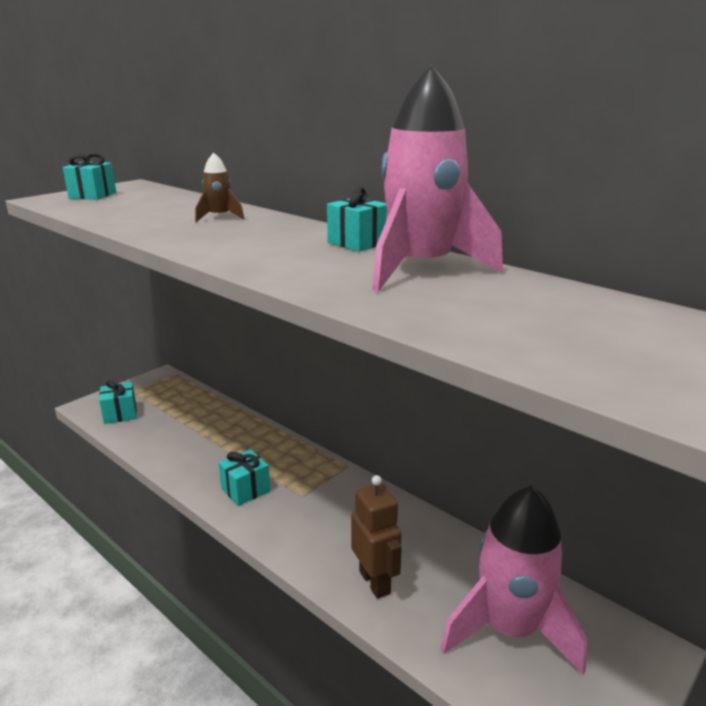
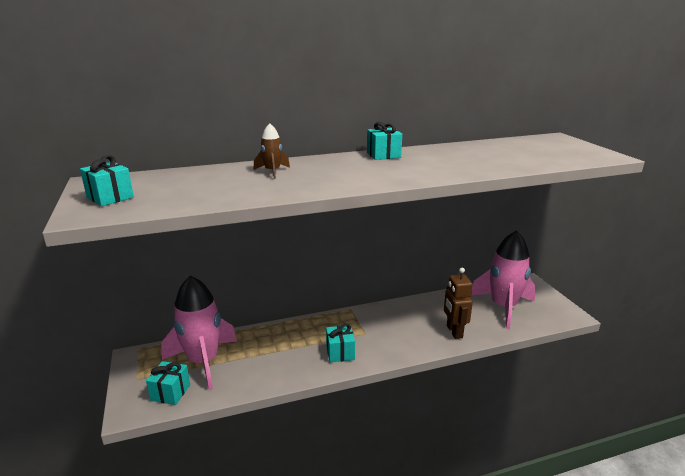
camera: 60 degrees left, 0 degrees up
brown robot [351,475,402,599] -> brown robot turned 105 degrees counterclockwise [444,268,473,339]
pink rocket [372,64,503,292] -> pink rocket moved to [161,275,237,391]

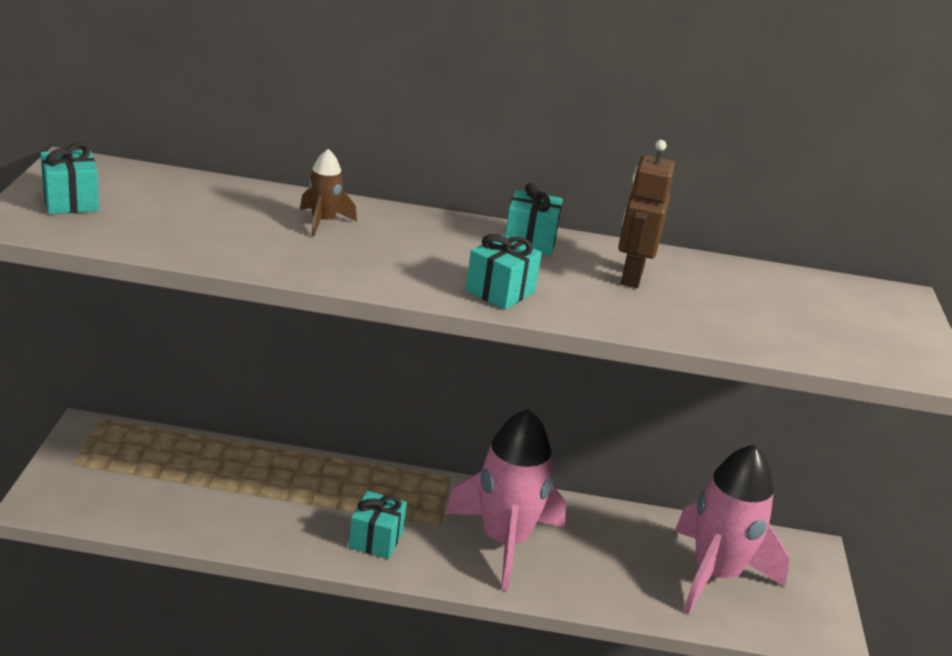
camera: 20 degrees right, 5 degrees up
turquoise gift [146,361,190,405] -> turquoise gift moved to [465,234,542,310]
pink rocket [161,275,237,391] -> pink rocket moved to [445,409,566,591]
brown robot [444,268,473,339] -> brown robot moved to [618,140,675,288]

